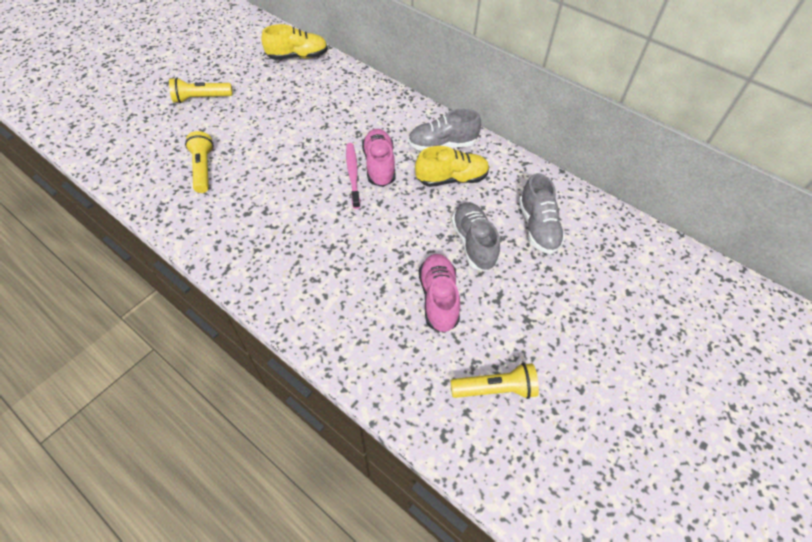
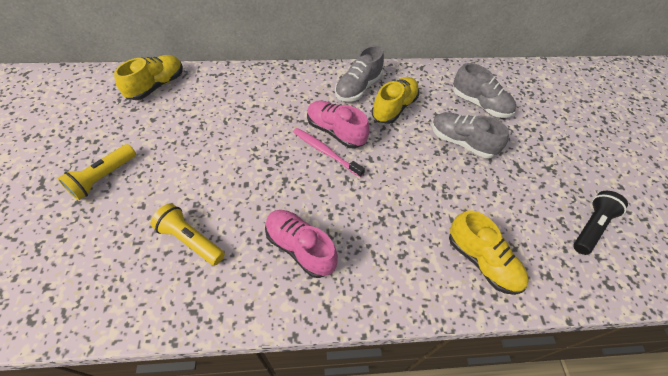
camera: 45 degrees left, 0 degrees up
pink shoe [419,254,460,333] -> pink shoe moved to [265,210,338,278]
yellow flashlight [450,363,539,399] -> black flashlight [573,191,628,255]
none -> yellow shoe [449,210,529,295]

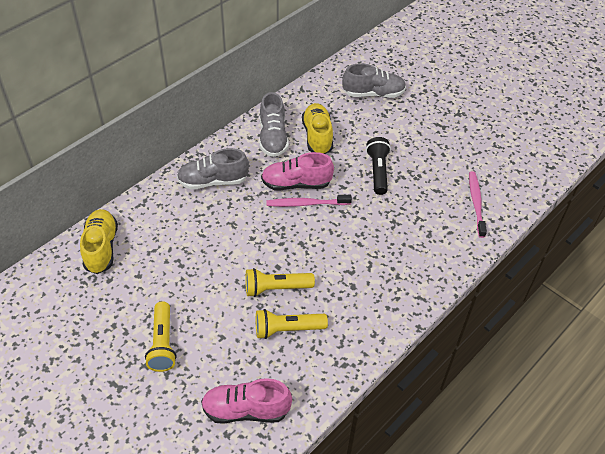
camera: 40 degrees left, 5 degrees down
pink shoe [265,210,338,278] -> pink shoe moved to [201,378,292,424]
grey shoe [432,112,509,158] -> grey shoe moved to [177,148,249,189]
yellow shoe [449,210,529,295] -> pink toothbrush [469,171,487,238]
black flashlight [573,191,628,255] -> black flashlight moved to [366,137,391,195]
none -> yellow flashlight [246,268,315,297]

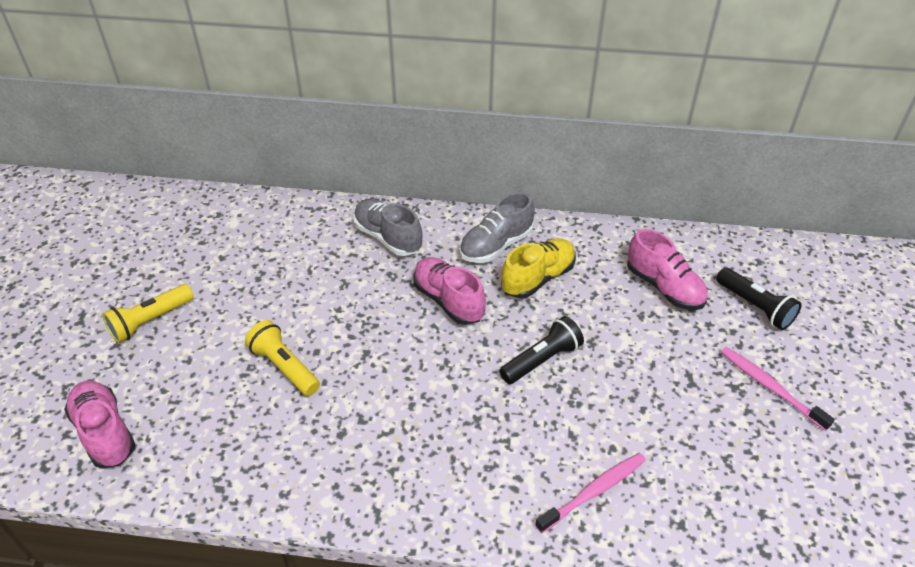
camera: 55 degrees right, 5 degrees down
yellow shoe [80,209,118,274] -> none
yellow flashlight [256,309,328,339] -> none
pink toothbrush [266,195,352,207] -> pink toothbrush moved to [721,347,835,431]
grey shoe [342,63,406,98] -> pink shoe [627,229,708,310]
none -> black flashlight [716,267,802,330]

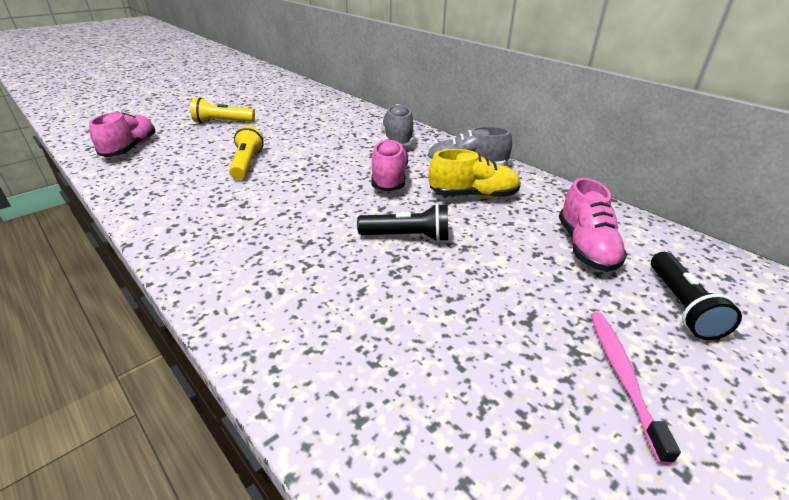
camera: 40 degrees right, 10 degrees down
pink toothbrush [535,453,646,533] -> none

